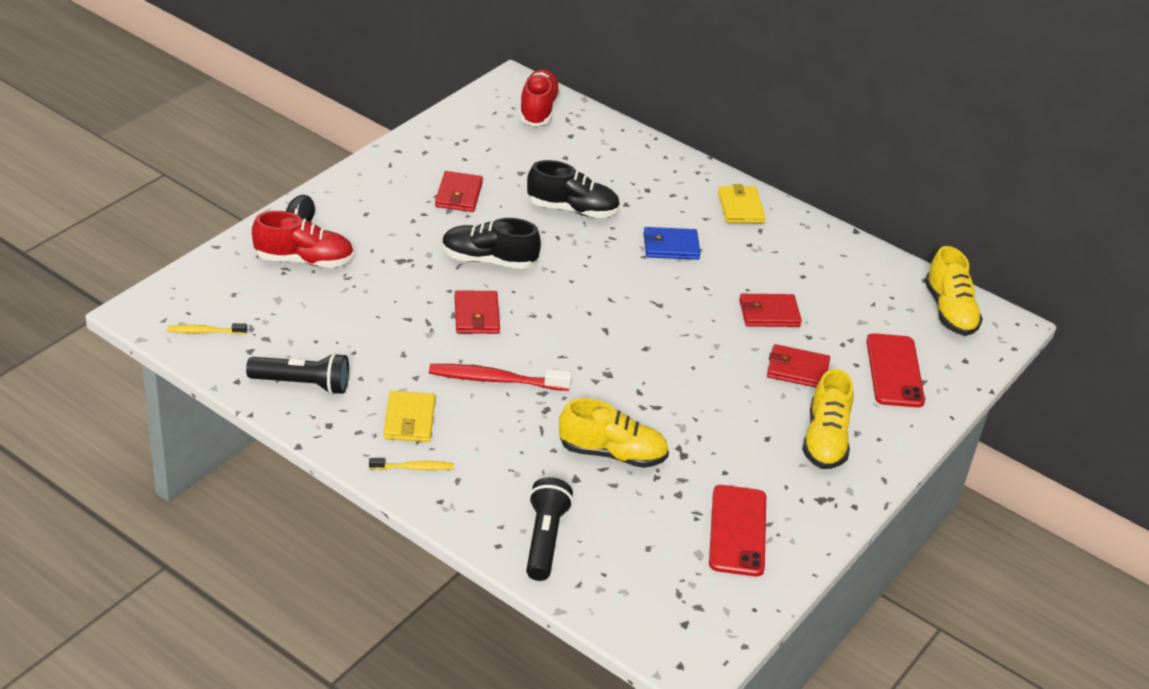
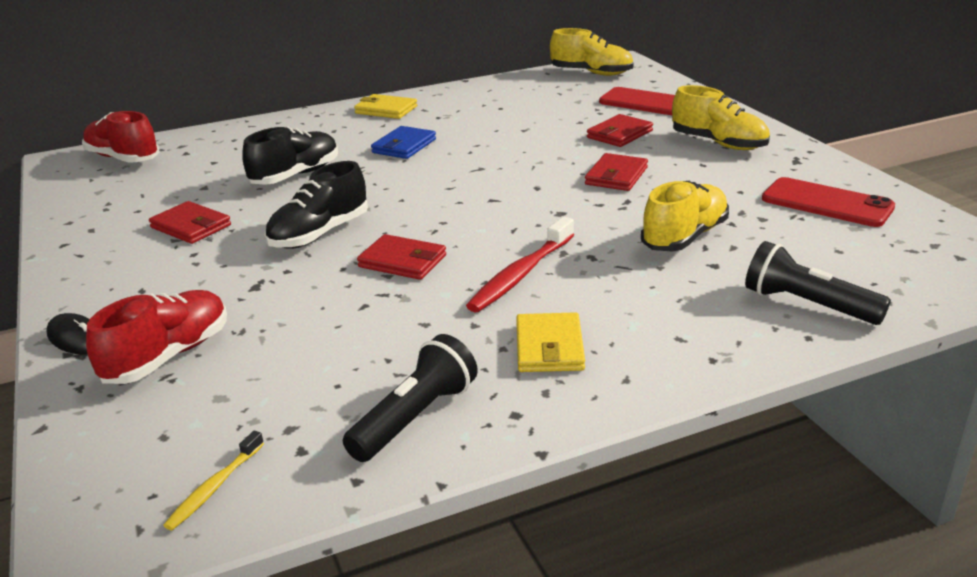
camera: 55 degrees left, 10 degrees down
yellow toothbrush [369,458,454,470] -> none
yellow wallet [383,391,435,442] -> yellow wallet turned 60 degrees clockwise [516,312,585,372]
red wallet [739,294,802,327] -> red wallet moved to [585,153,648,191]

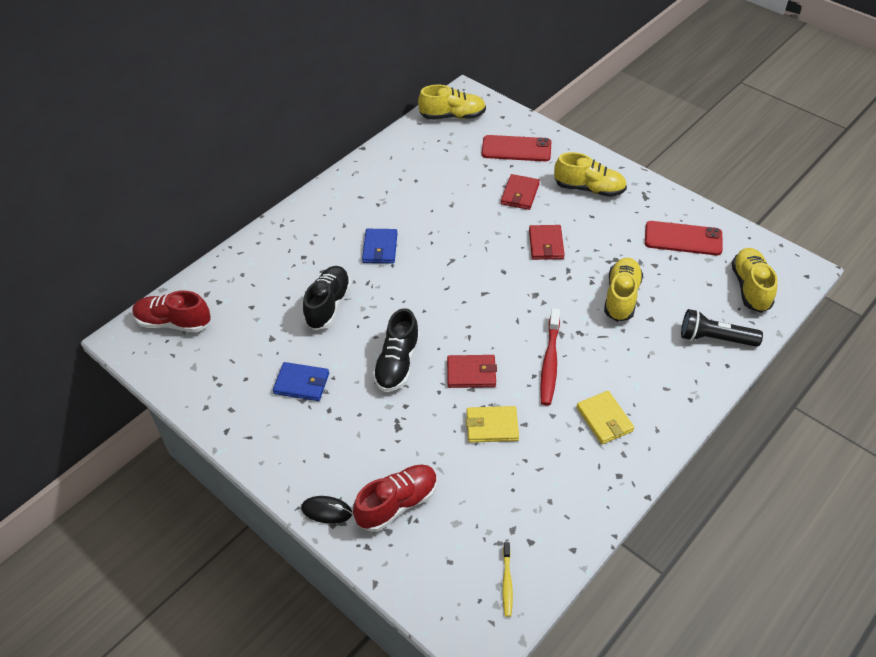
camera: 25 degrees left, 20 degrees up
red shoe [86,290,227,384] -> red shoe turned 45 degrees clockwise [353,465,438,532]
red wallet [149,201,231,244] -> blue wallet [273,362,329,401]
black flashlight [343,334,478,462] -> none
yellow wallet [354,94,417,119] -> yellow wallet moved to [466,406,519,443]
none -> yellow shoe [731,248,778,313]

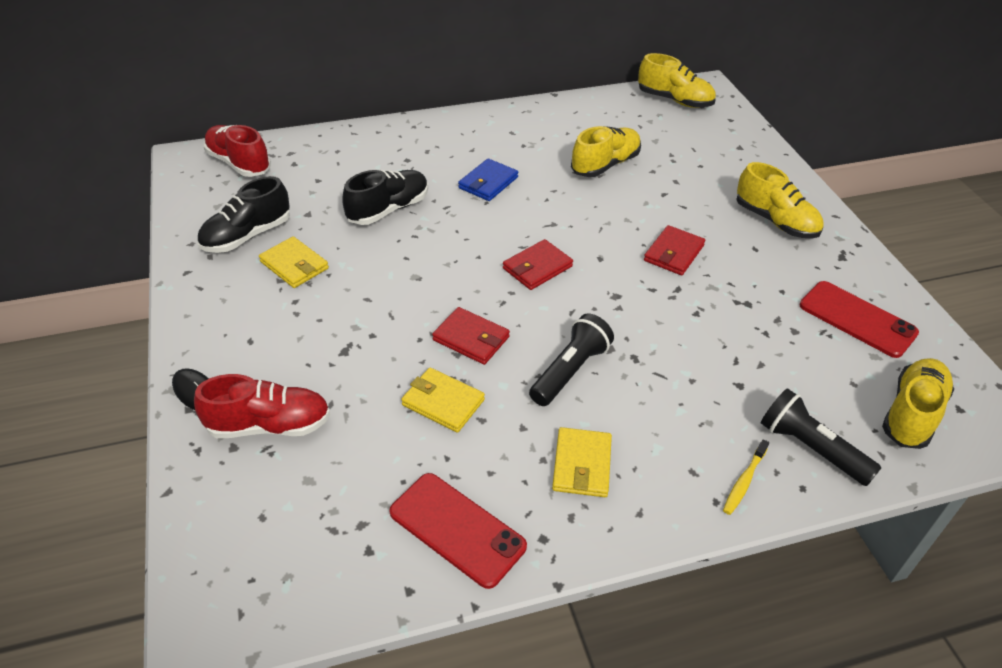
camera: 30 degrees right, 5 degrees down
blue wallet [273,362,329,401] -> yellow wallet [259,236,329,288]
black shoe [373,308,420,392] -> black shoe moved to [197,176,290,253]
red phone [482,135,551,161] -> red phone moved to [389,473,527,589]
red wallet [501,174,540,210] -> red wallet moved to [503,239,573,290]
yellow toothbrush [503,542,513,617] -> yellow toothbrush moved to [723,439,769,515]
red toothbrush [540,309,560,406] -> black flashlight [529,314,614,406]
yellow shoe [604,258,643,322] -> yellow shoe moved to [571,126,641,177]

